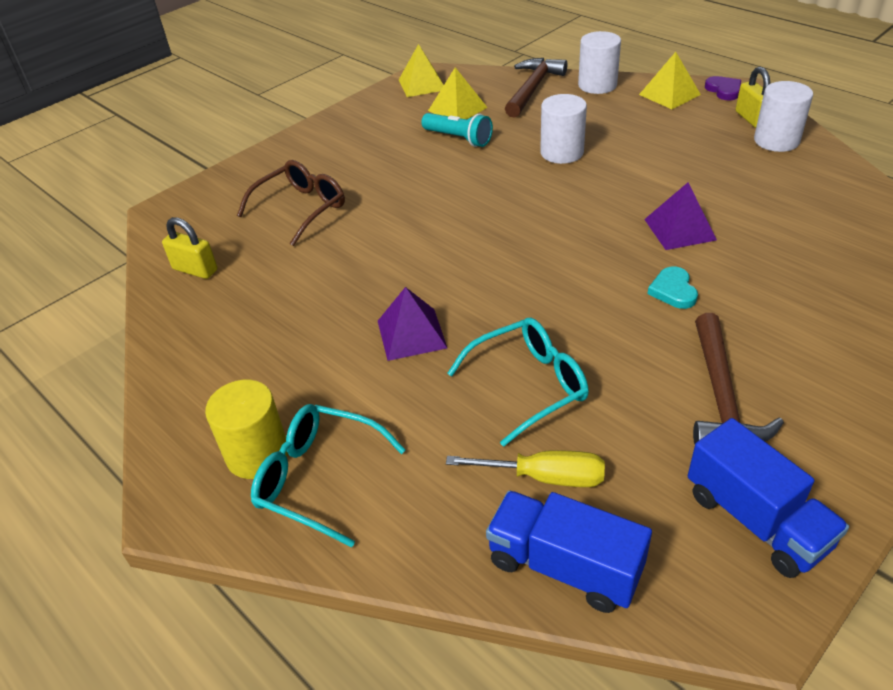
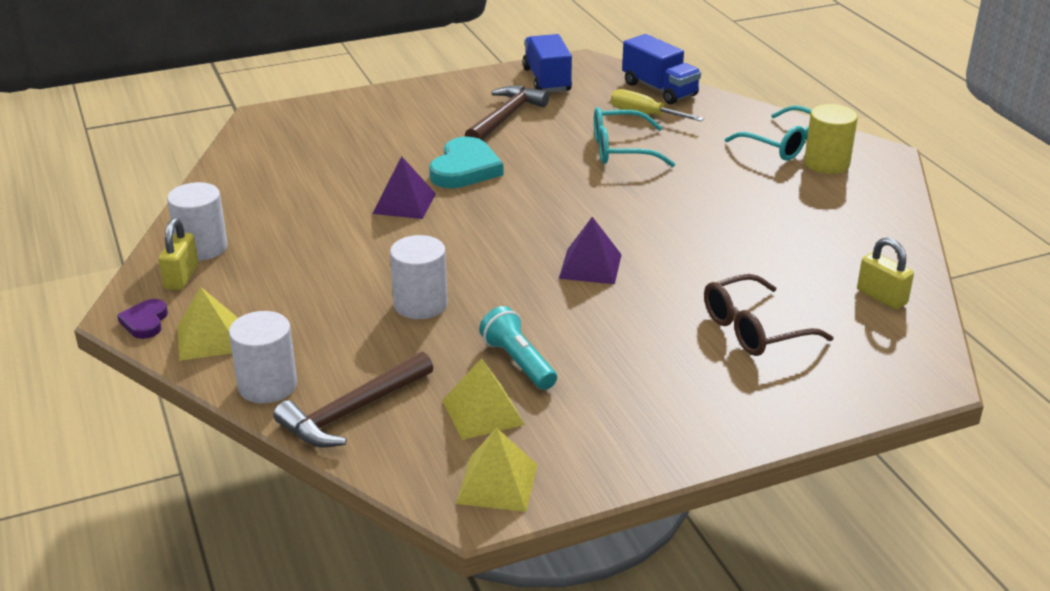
camera: 160 degrees left, 10 degrees down
purple pyramid [378,287,447,361] -> purple pyramid moved to [559,217,622,284]
turquoise heart [647,266,698,309] -> turquoise heart [429,137,503,188], size x1.81

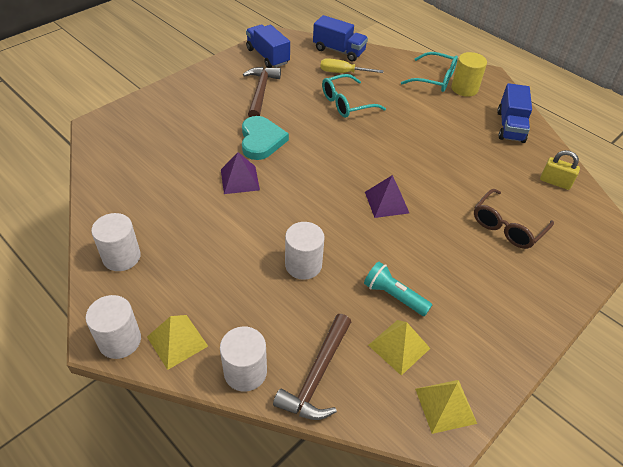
camera: 25 degrees left, 15 degrees up
purple heart [117,299,168,339] -> white cylinder [86,295,141,359]
yellow padlock [158,218,199,290] -> none
none -> blue truck [497,83,532,143]

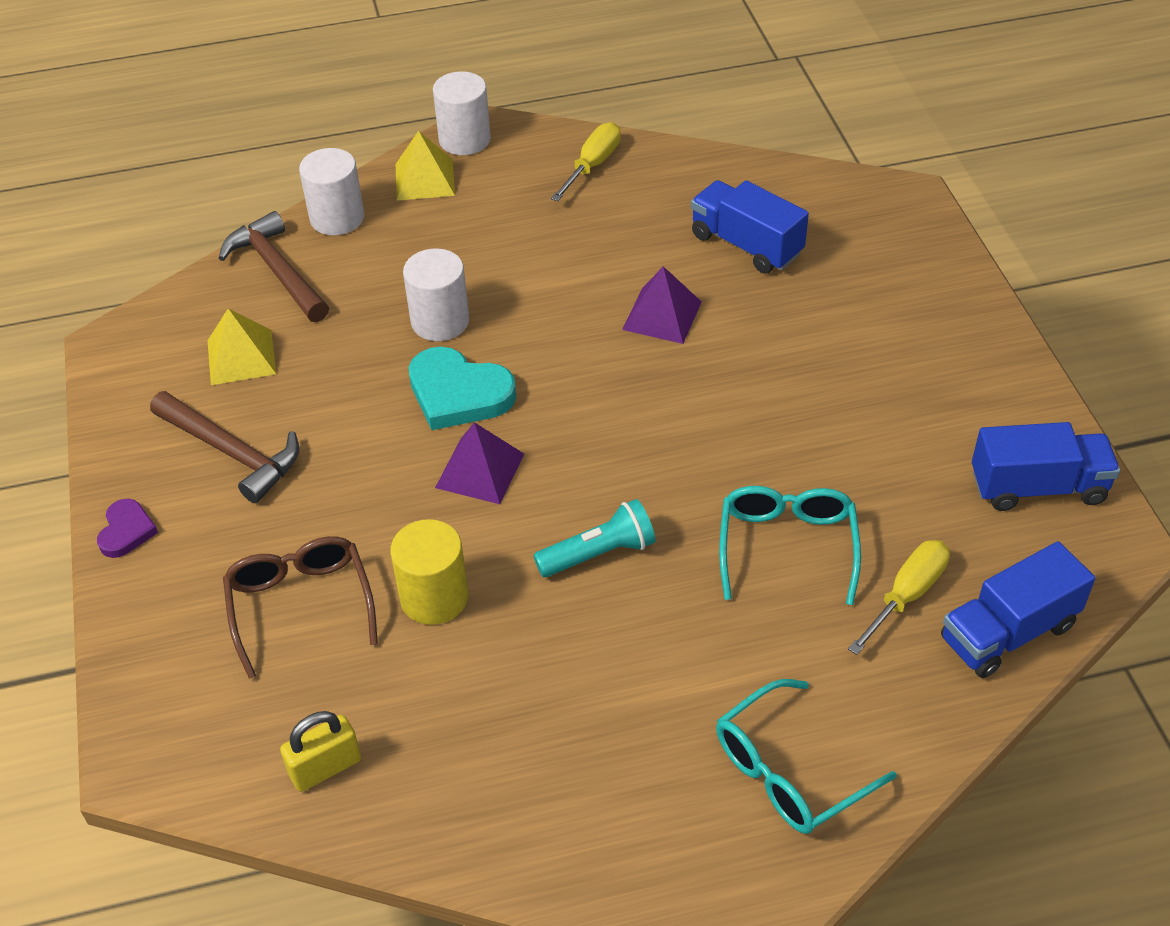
camera: 125 degrees right, 0 degrees up
white cylinder [91,213,141,271] -> yellow screwdriver [551,122,621,201]
turquoise heart [242,116,289,160] -> turquoise heart moved to [409,347,516,430]
brown hammer [243,67,281,117] -> brown hammer moved to [150,391,299,503]
turquoise flashlight [364,261,432,316] -> turquoise flashlight moved to [533,499,656,577]
yellow pyramid [415,380,477,434] -> none
yellow cylinder [451,52,487,97] -> yellow cylinder moved to [390,519,468,625]
blue truck [497,83,532,143] -> blue truck moved to [691,180,809,274]
none -> purple heart [97,499,158,558]

